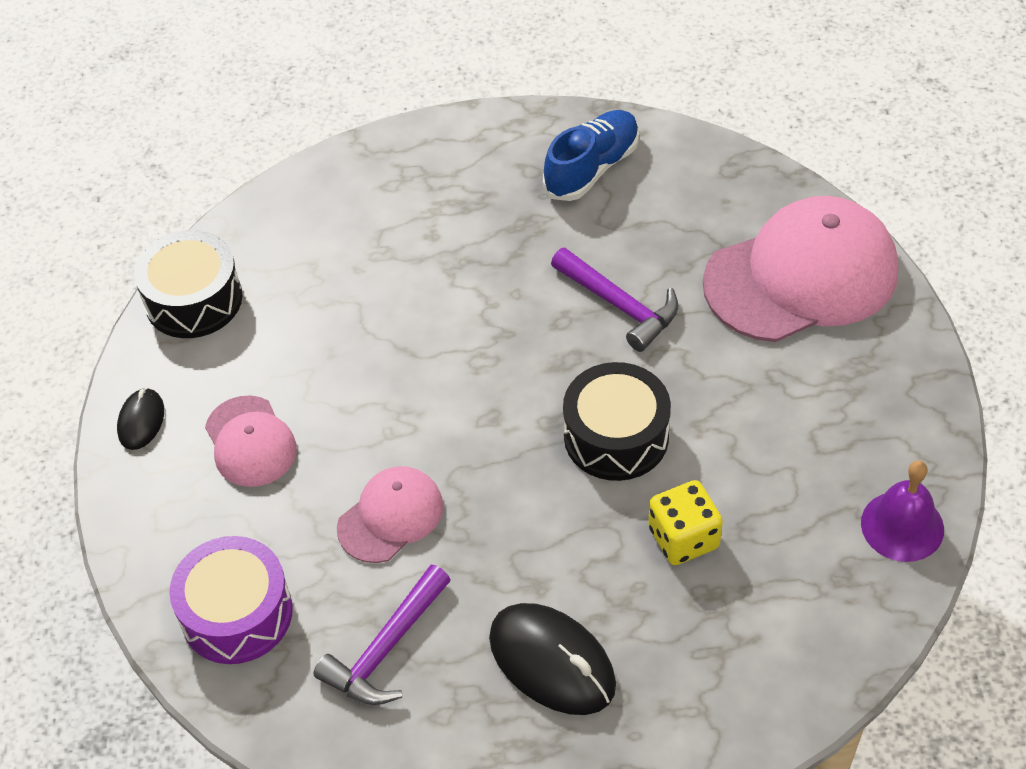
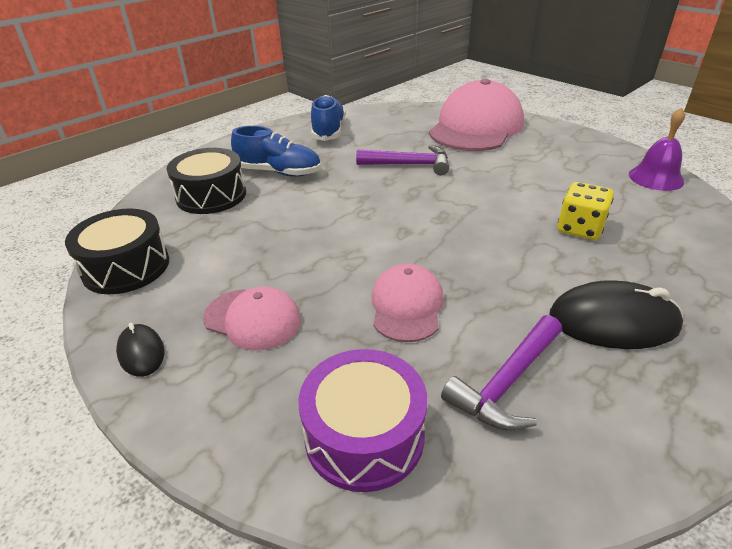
camera: 40 degrees left, 15 degrees down
purple hammer [314,565,451,705] -> purple hammer turned 45 degrees clockwise [441,315,562,430]
black drum [563,362,671,481] -> black drum moved to [167,148,246,214]
none -> blue shoe [231,126,321,177]

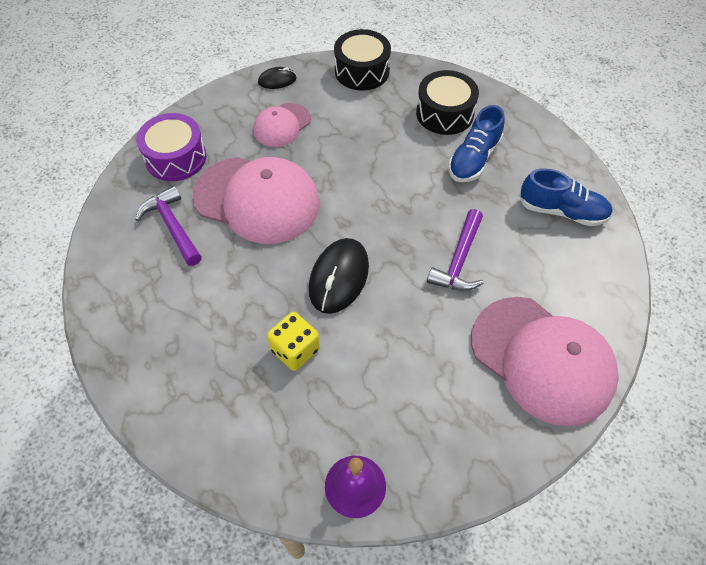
camera: 105 degrees right, 20 degrees up
pink cap [372,264,444,342] -> pink cap [192,157,319,244], size x1.91
black mouse [550,280,683,349] -> black mouse moved to [309,238,369,314]

